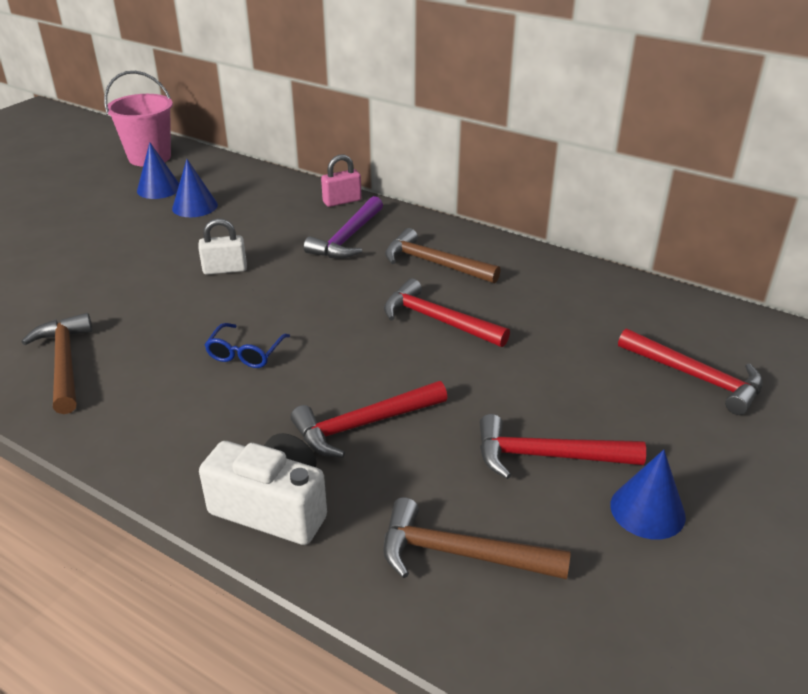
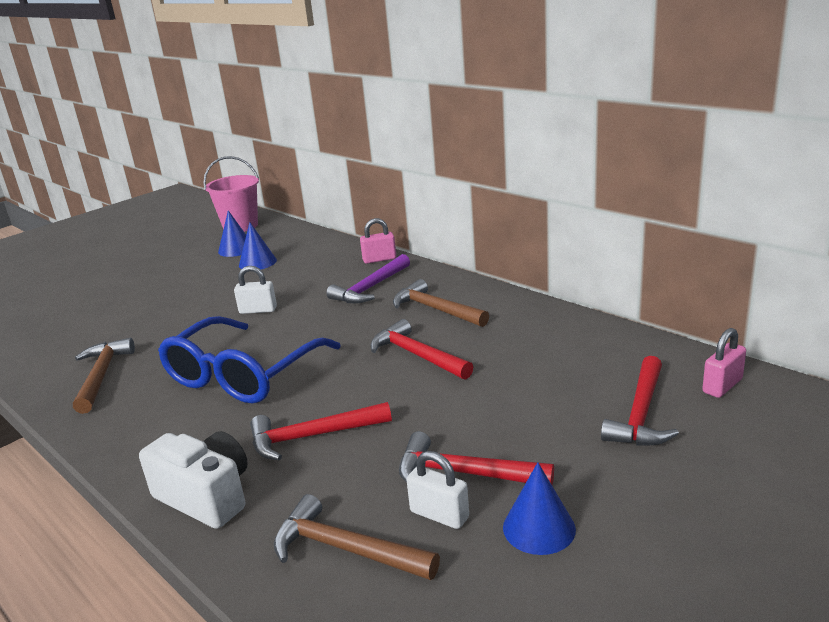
camera: 15 degrees right, 10 degrees down
blue glasses [205,323,290,368] -> blue glasses [158,316,341,404], size x2.37
red hammer [618,328,763,415] -> red hammer turned 60 degrees clockwise [601,356,679,445]
none -> white padlock [407,451,469,529]
none -> pink padlock [702,328,746,398]

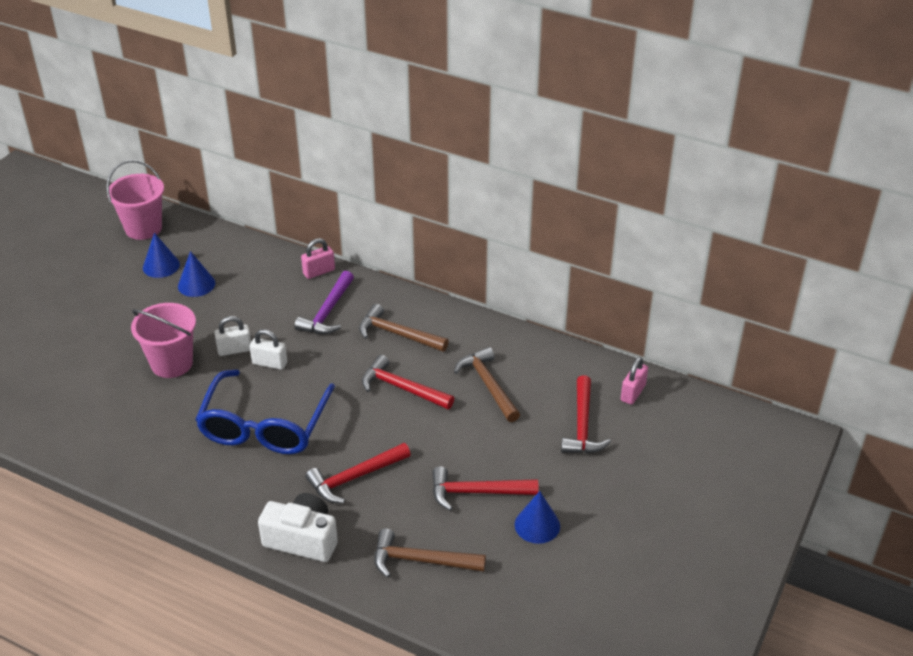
camera: 20 degrees left, 15 degrees up
brown hammer [73,338,135,414] -> brown hammer moved to [454,347,520,422]
white padlock [407,451,469,529] -> white padlock moved to [250,329,287,370]
none -> pink bucket [131,303,196,378]

